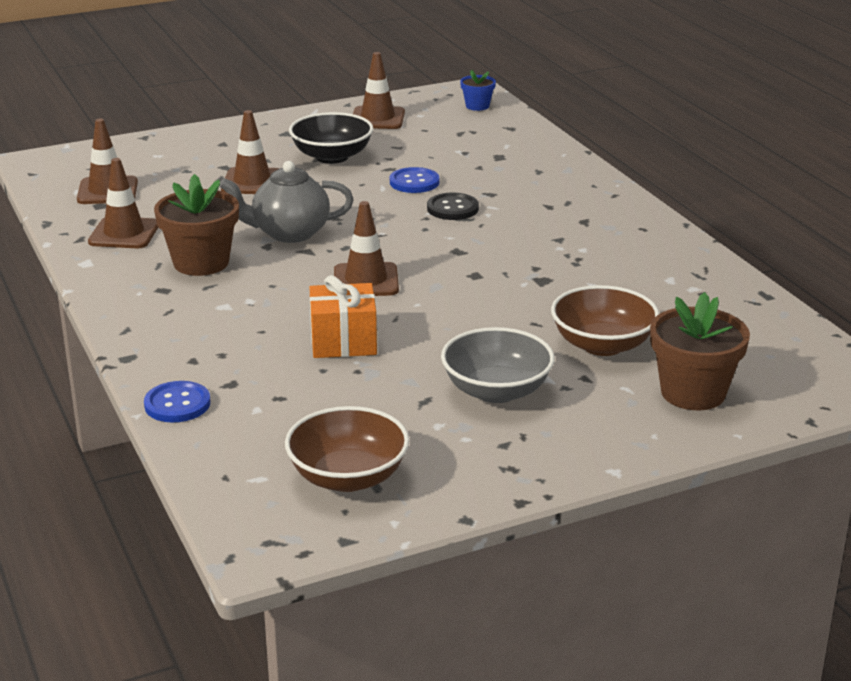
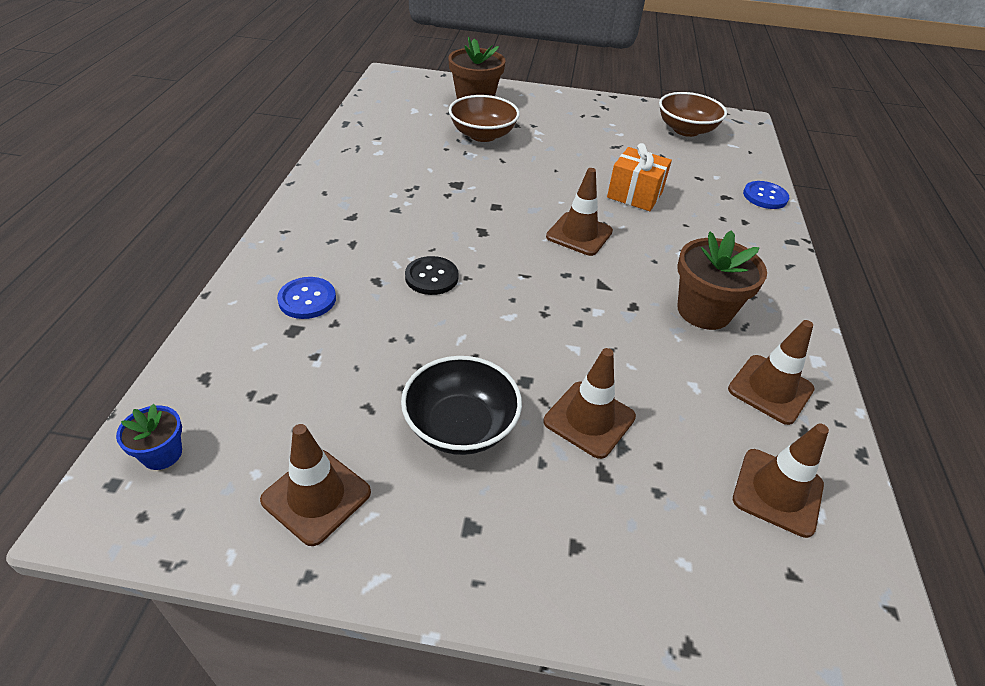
camera: 150 degrees left, 15 degrees up
grey teapot [220,161,354,243] -> none
blue button [390,167,439,193] -> blue button moved to [277,277,336,319]
grey bowl [441,327,555,403] -> none

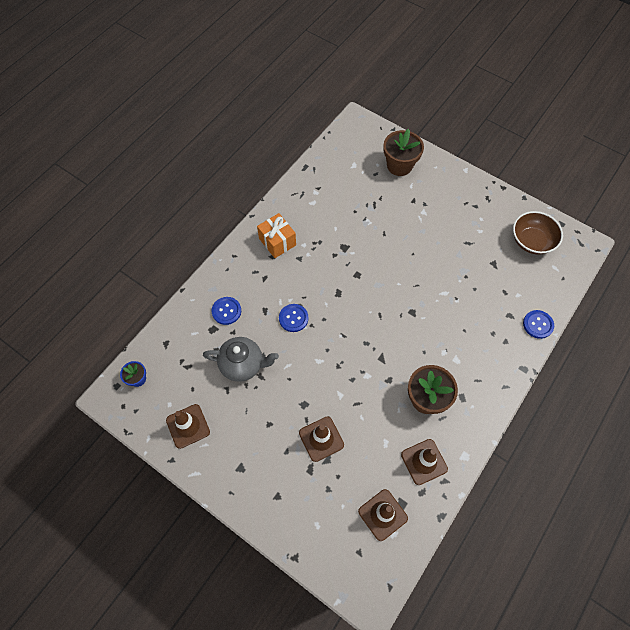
camera: 30 degrees right, 20 degrees up
black bowl [401,356,522,455] -> none
black button [405,256,459,295] -> blue button [279,304,309,332]
brown bowl [449,95,520,142] -> none
brown traffic cone [546,168,613,256] -> none
orange gift [607,143,672,211] -> orange gift moved to [257,213,296,258]
none -> grey teapot [203,337,279,382]

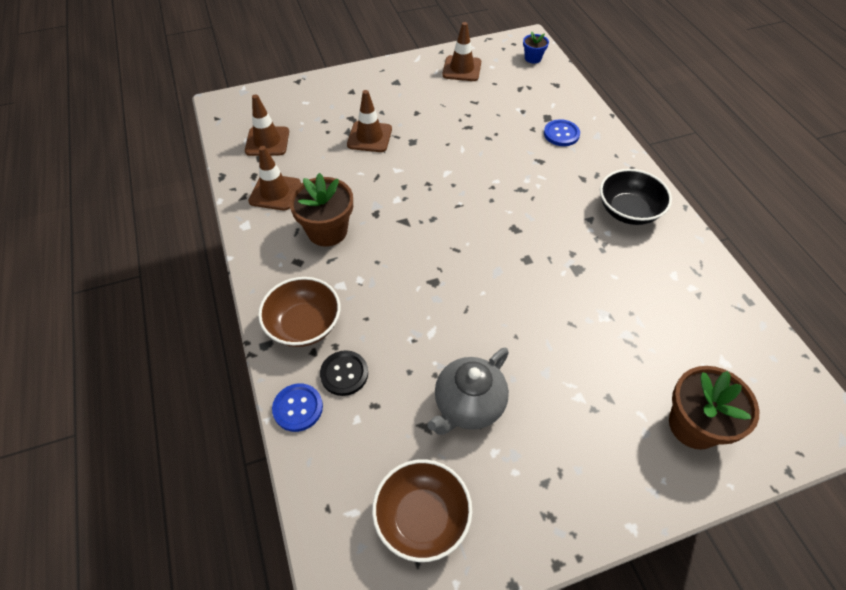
camera: 125 degrees right, 10 degrees down
grey teapot [203,337,279,382] -> grey teapot moved to [427,348,509,435]
orange gift [257,213,296,258] -> black bowl [600,169,672,225]
blue button [279,304,309,332] -> none
none -> brown bowl [258,277,340,347]
none -> black button [320,350,368,396]

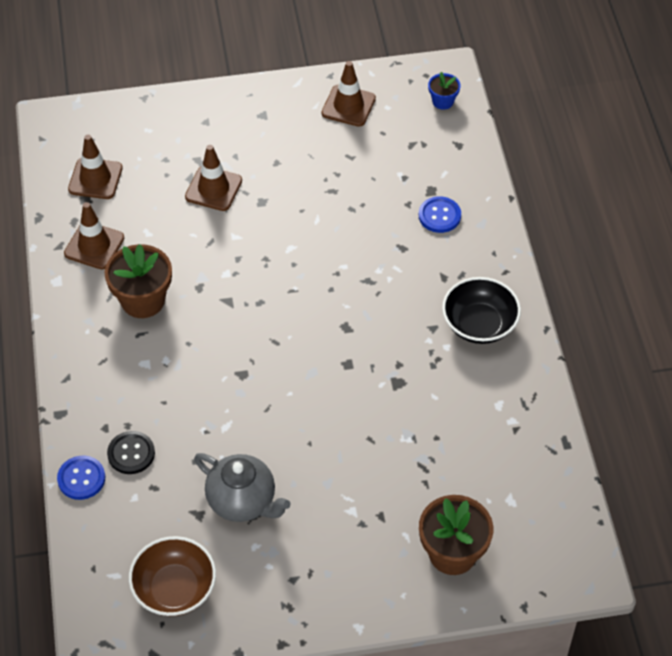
camera: 10 degrees right, 0 degrees up
brown bowl [258,277,340,347] -> none
grey teapot [427,348,509,435] -> grey teapot turned 105 degrees counterclockwise [194,453,291,522]

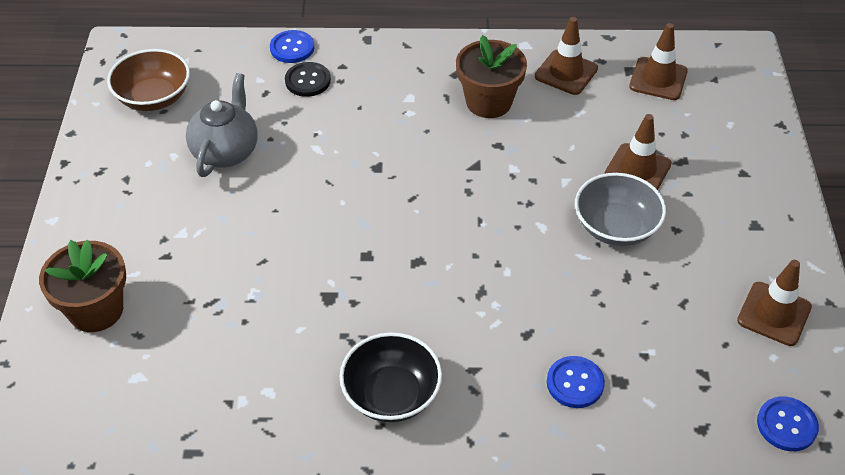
camera: 100 degrees right, 5 degrees down
grey teapot [194,453,291,522] -> grey teapot turned 150 degrees clockwise [186,73,258,177]
blue flower pot [428,72,461,110] -> blue button [757,396,819,451]
none -> grey bowl [575,173,666,246]

